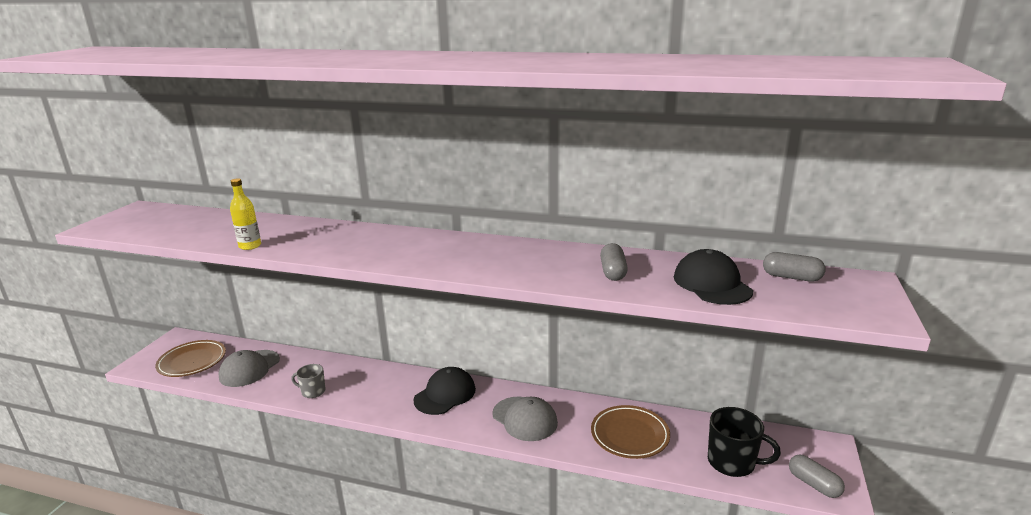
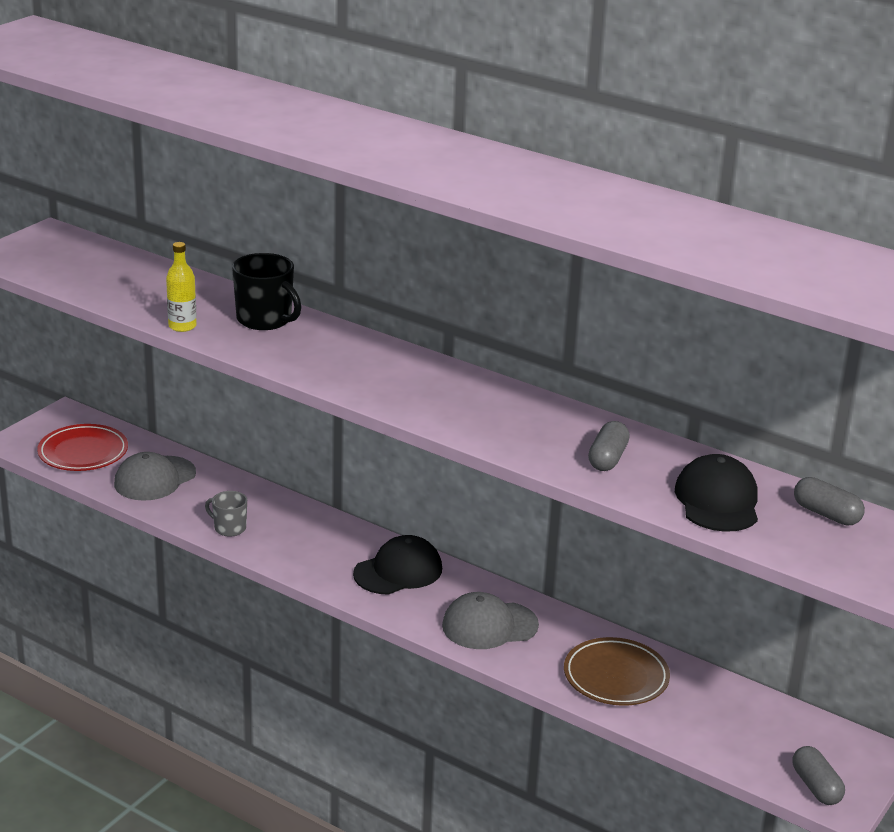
camera: 15 degrees right, 5 degrees up
brown plate [155,340,226,377] -> red plate [37,424,128,471]
grey cap [492,396,558,441] -> grey cap turned 105 degrees clockwise [442,592,539,649]
black mug [708,407,781,477] -> black mug moved to [232,253,301,330]

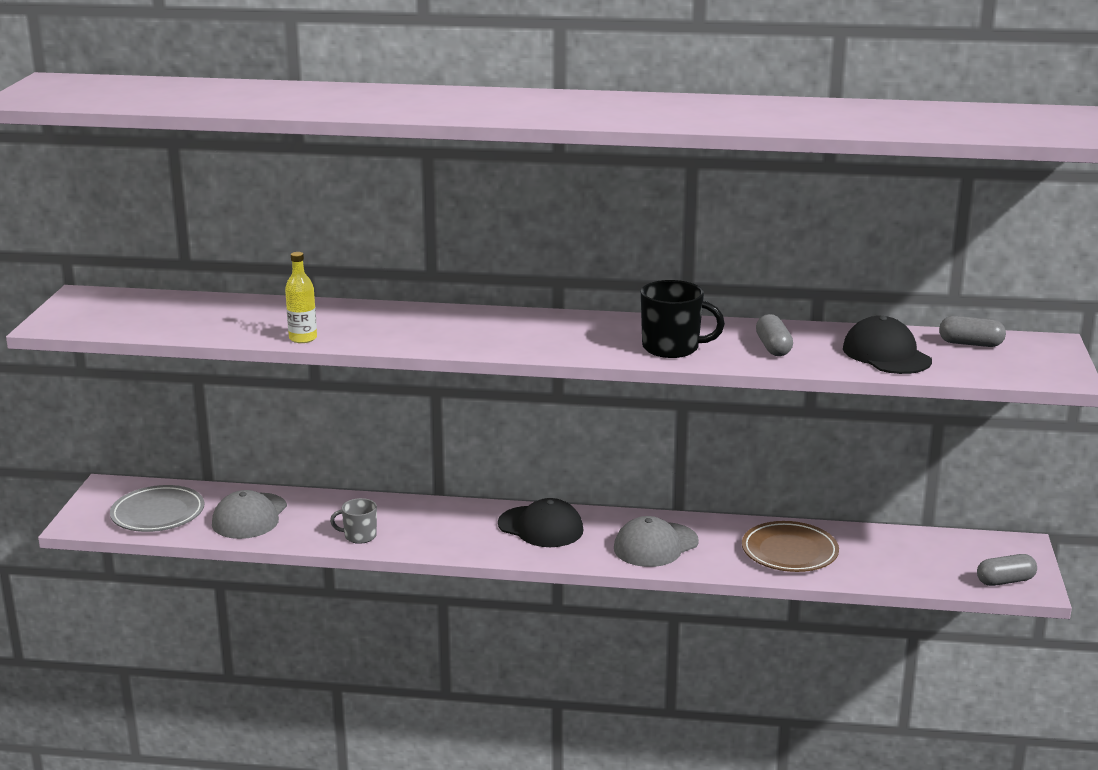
camera: 25 degrees left, 5 degrees down
red plate [37,424,128,471] -> grey plate [110,485,204,532]
black mug [232,253,301,330] -> black mug moved to [641,280,725,358]
black cap [353,535,442,595] -> black cap turned 90 degrees clockwise [498,498,583,547]
grey capsule [793,746,845,805] -> grey capsule turned 60 degrees counterclockwise [977,554,1037,586]

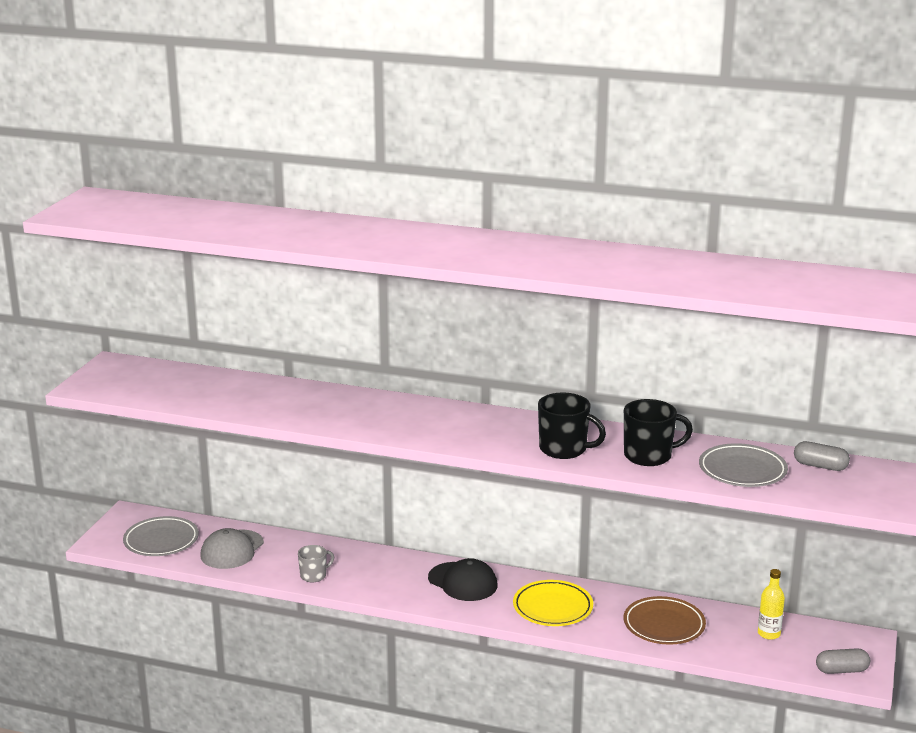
camera: 10 degrees right, 0 degrees up
yellow bottle [285,252,317,343] -> yellow bottle moved to [758,569,785,640]
grey mug [330,498,377,544] -> grey mug turned 135 degrees clockwise [298,545,334,582]
grey cap [614,516,699,567] -> yellow plate [513,580,593,626]
grey capsule [756,314,793,356] -> black mug [624,399,693,466]
black cap [843,316,932,374] -> grey plate [699,443,788,487]

